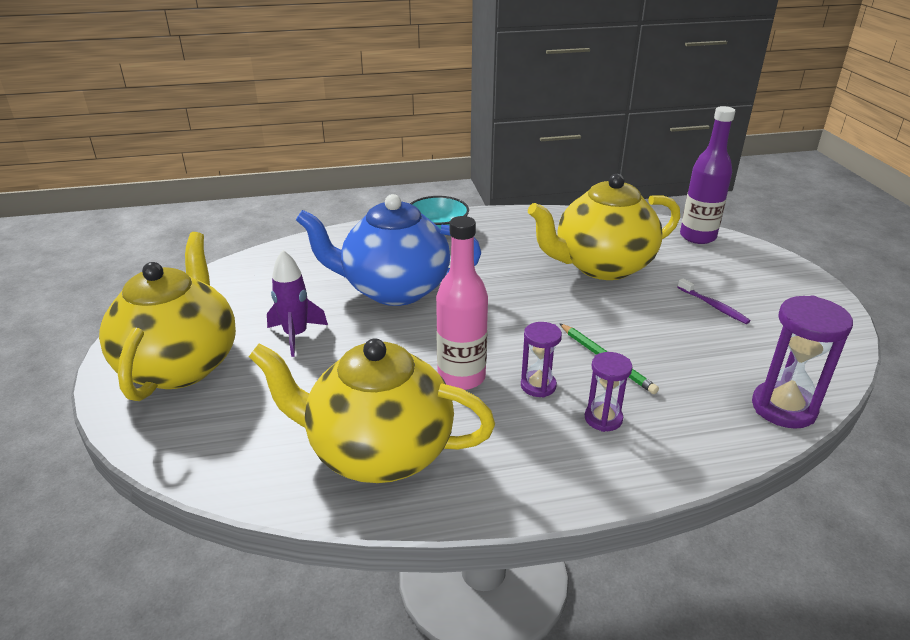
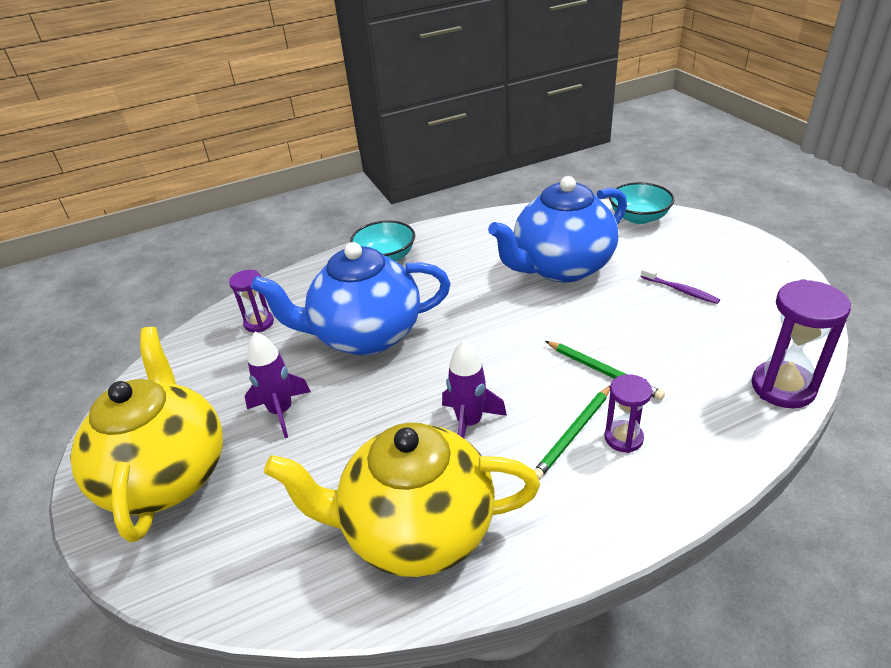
camera: 10 degrees left, 5 degrees up
pink bottle [436,216,488,390] -> purple rocket [442,340,507,438]
purple hourglass [521,322,562,397] -> purple hourglass moved to [229,270,274,332]
yellow teapot [528,174,680,280] -> blue teapot [488,176,627,282]
purple bottle [680,106,735,244] -> turquoise bowl [609,182,675,224]
none -> green pencil [534,385,611,480]

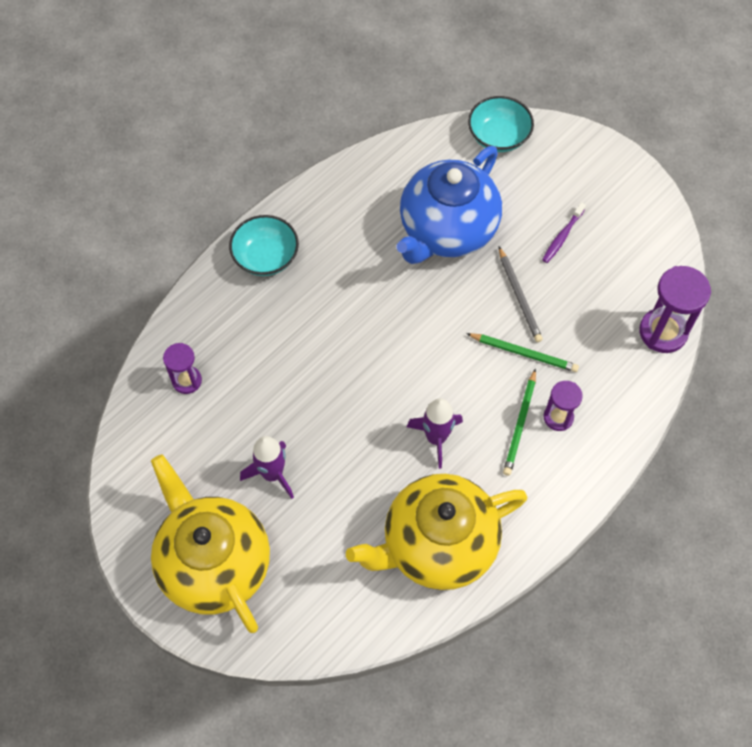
camera: 25 degrees left, 25 degrees up
blue teapot [251,242,451,355] -> none
purple toothbrush [641,267,720,304] -> purple toothbrush turned 105 degrees clockwise [542,203,586,263]
none -> grey pencil [499,247,543,342]

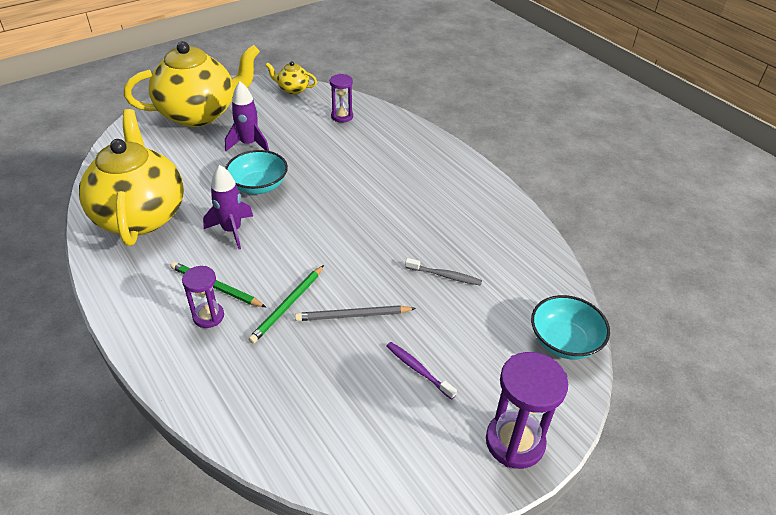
camera: 100 degrees right, 20 degrees down
turquoise bowl [229,215,299,276] -> turquoise bowl moved to [225,150,288,194]
blue teapot [396,146,502,264] -> grey toothbrush [405,258,482,286]
purple hourglass [639,266,711,353] -> purple hourglass moved to [486,352,568,469]
none -> yellow teapot [266,61,317,94]

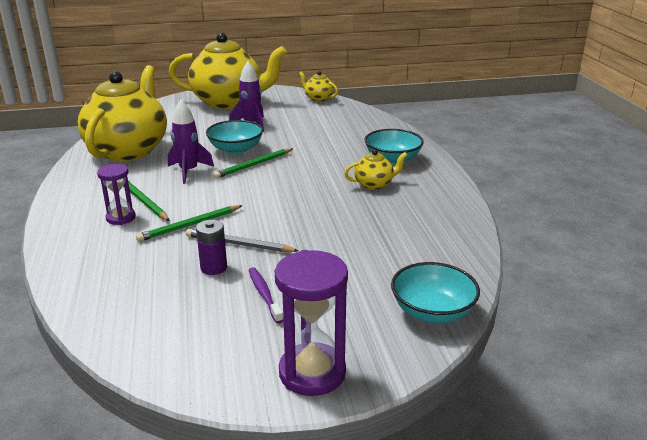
camera: 25 degrees right, 15 degrees down
purple hourglass [330,74,353,122] -> none
grey toothbrush [405,258,482,286] -> none
none -> purple battery [196,220,227,275]
none -> green pencil [213,148,292,179]
none -> yellow teapot [344,149,408,190]
none -> turquoise bowl [364,129,424,165]

